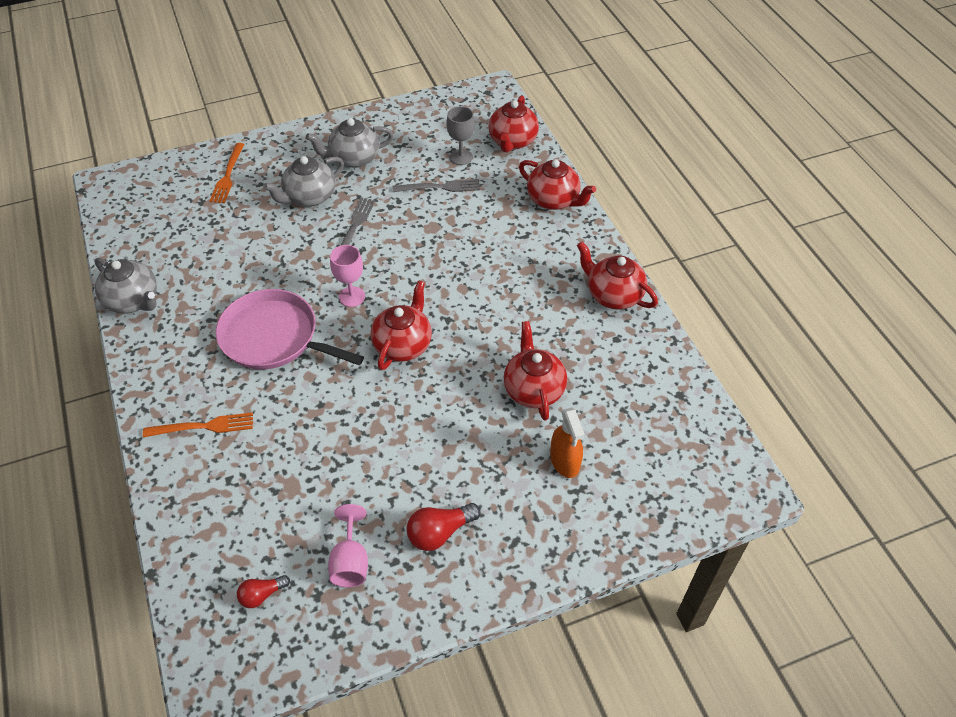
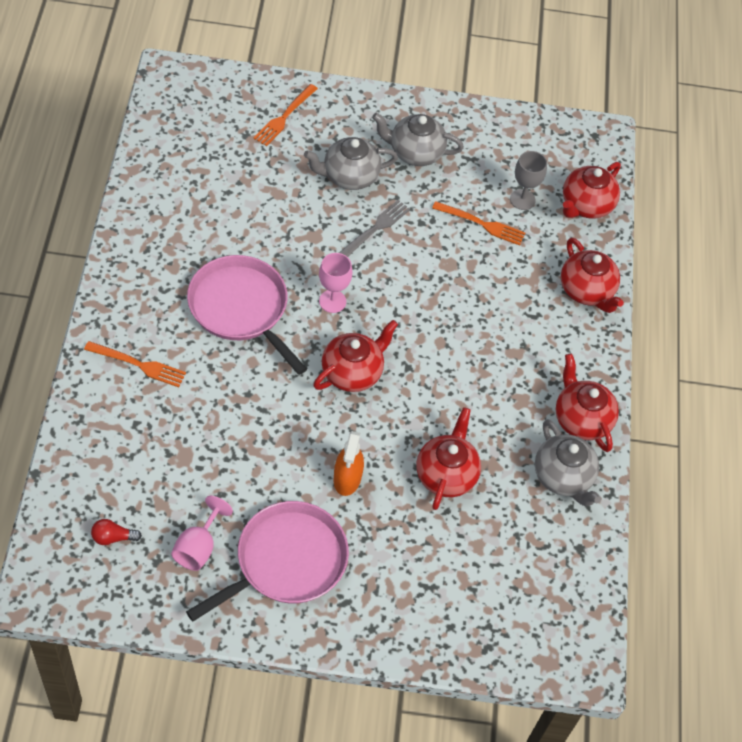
camera: 20 degrees right, 5 degrees up
grey teapot [94,257,157,313] -> grey teapot moved to [535,419,601,506]
grey fork [393,179,480,192] -> orange fork [432,201,525,246]
red light bulb [407,503,481,551] -> pink pan [186,501,349,622]
orange spray bottle [550,408,585,478] -> orange spray bottle moved to [334,431,364,496]

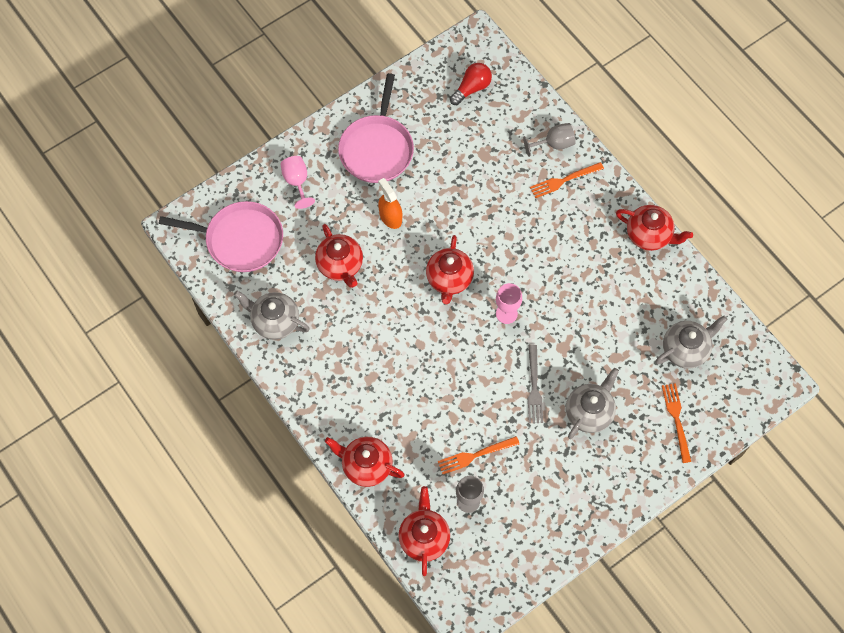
camera: 145 degrees right, 10 degrees up
red light bulb [91,519,142,545] -> red light bulb [450,63,492,105], size x1.56
pink goblet [171,496,233,571] -> pink goblet moved to [281,156,315,209]
pink pan [187,255,307,375] -> pink pan moved to [159,201,283,272]
grey teapot [372,113,464,166] -> grey teapot moved to [655,316,728,369]
red teapot [555,353,619,452] -> red teapot moved to [616,205,693,251]
none -> grey goblet [523,123,576,157]

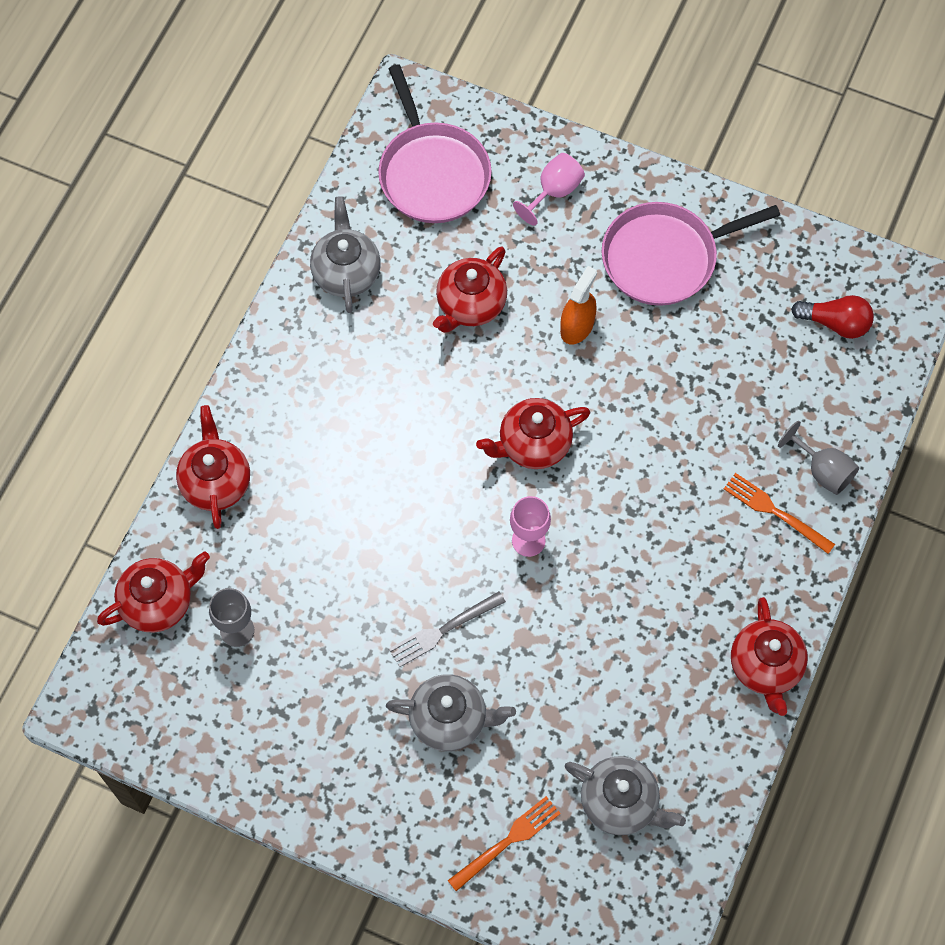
camera: 60 degrees right, 0 degrees up
orange fork [438,436,520,474] -> none

